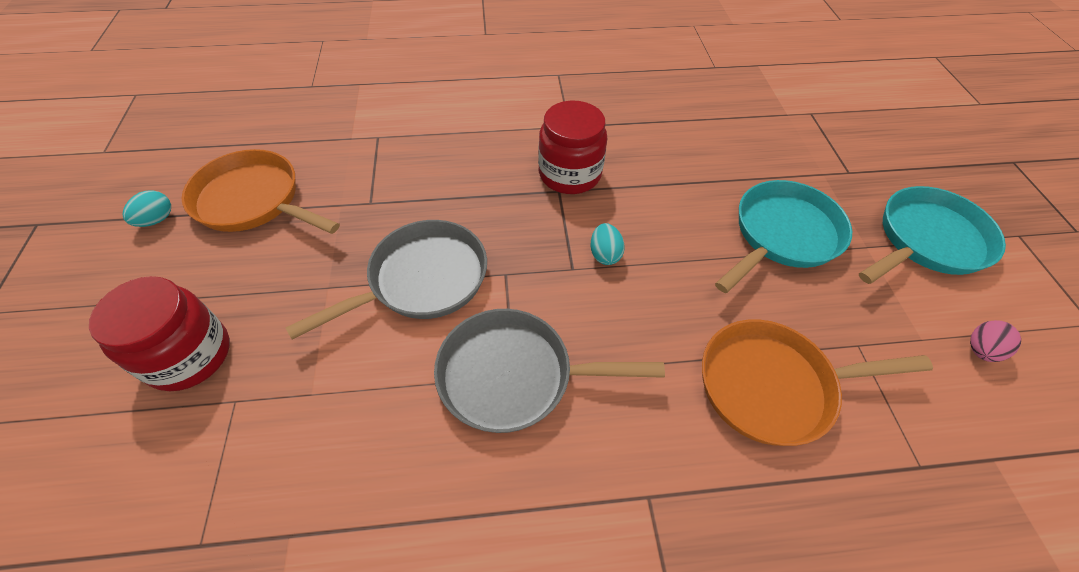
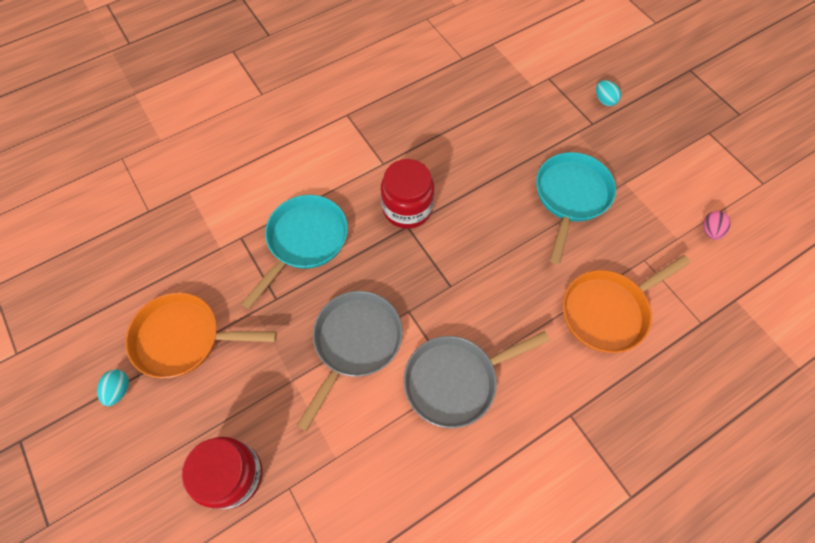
camera: 25 degrees left, 10 degrees up
turquoise egg [590,223,625,265] -> turquoise egg moved to [596,80,621,106]
turquoise pan [859,186,1006,284] -> turquoise pan moved to [241,195,348,309]

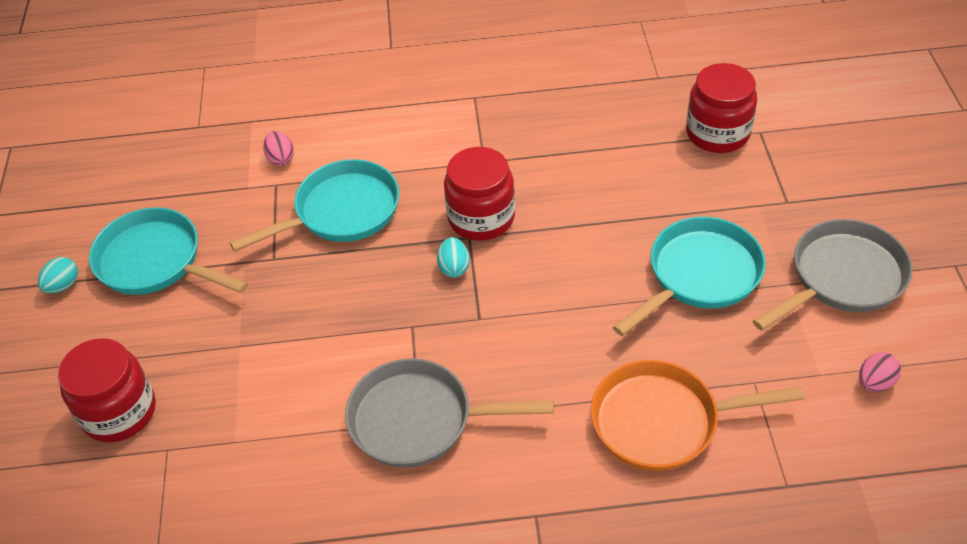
camera: 30 degrees right, 15 degrees down
orange pan [125,292,277,378] -> turquoise pan [89,208,248,295]
grey pan [297,291,403,431] -> grey pan moved to [753,219,913,331]
turquoise egg [596,80,621,106] -> turquoise egg moved to [437,237,470,277]
none -> pink egg [263,131,294,166]
none -> red jar [686,63,757,153]

